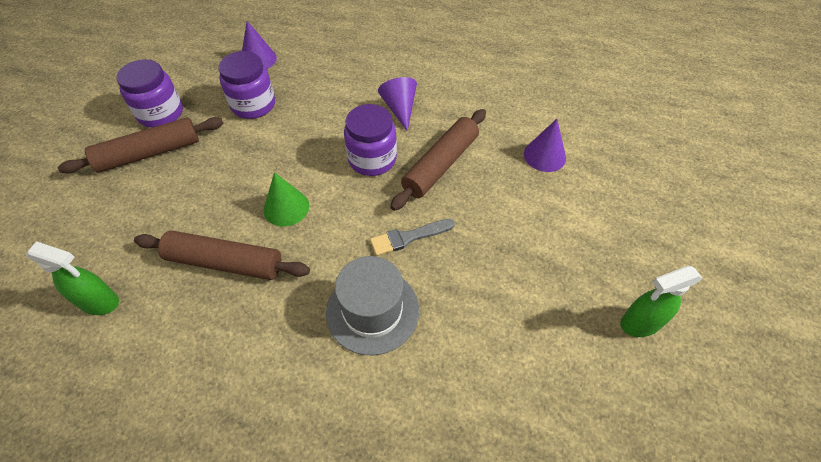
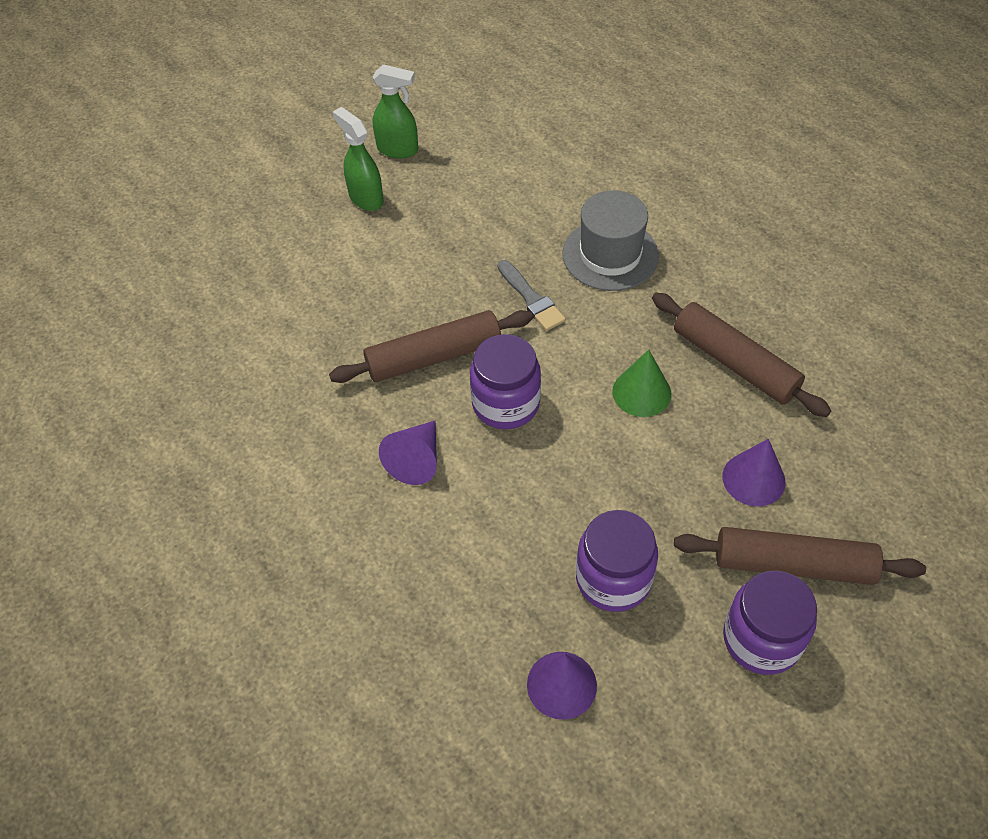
camera: 145 degrees left, 0 degrees up
green spray bottle [26,241,119,315] -> green spray bottle moved to [333,107,384,211]
grey brush [370,219,455,256] -> grey brush turned 45 degrees clockwise [497,260,566,331]
purple cone [524,119,566,172] -> purple cone moved to [722,439,786,507]

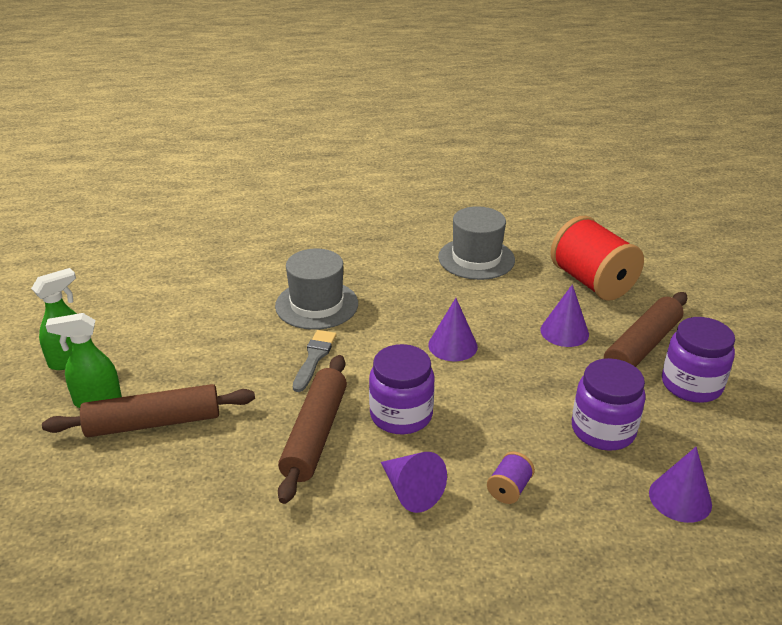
camera: 60 degrees left, 20 degrees down
grey brush [497,260,566,331] -> grey brush turned 75 degrees counterclockwise [293,330,337,392]
green cone [612,350,671,417] -> purple cone [428,298,478,361]
brown rolling pin [652,293,831,417] -> brown rolling pin moved to [42,384,255,437]
none -> grey hat [438,206,515,280]
none -> purple spool [487,452,535,504]
none -> red spool [550,216,644,301]

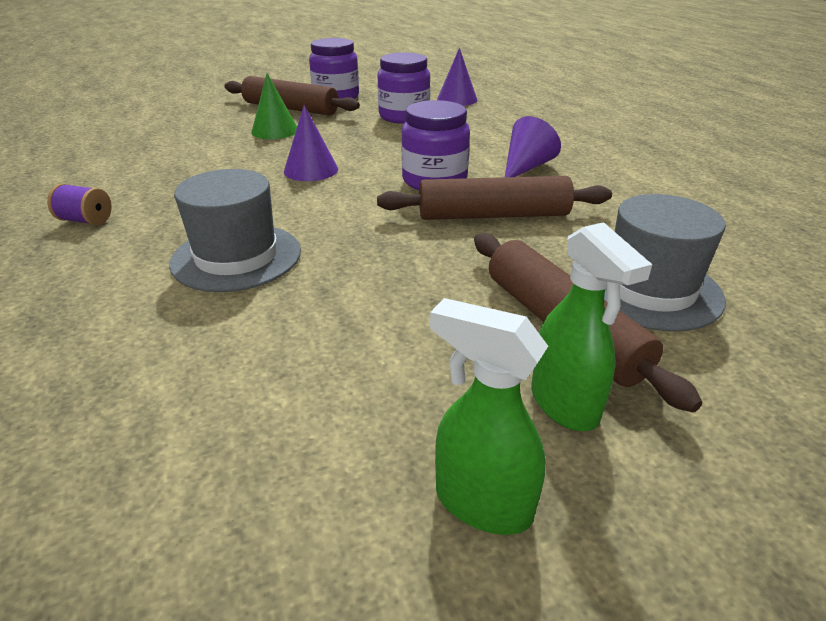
camera: 105 degrees left, 0 degrees up
grey brush [293,330,337,392] -> none
grey hat [438,206,515,280] -> grey hat moved to [604,194,726,331]
purple spool [487,452,535,504] -> purple spool moved to [47,183,112,225]
purple cone [540,284,589,347] -> green cone [251,73,297,139]
red spool [550,216,644,301] -> none

